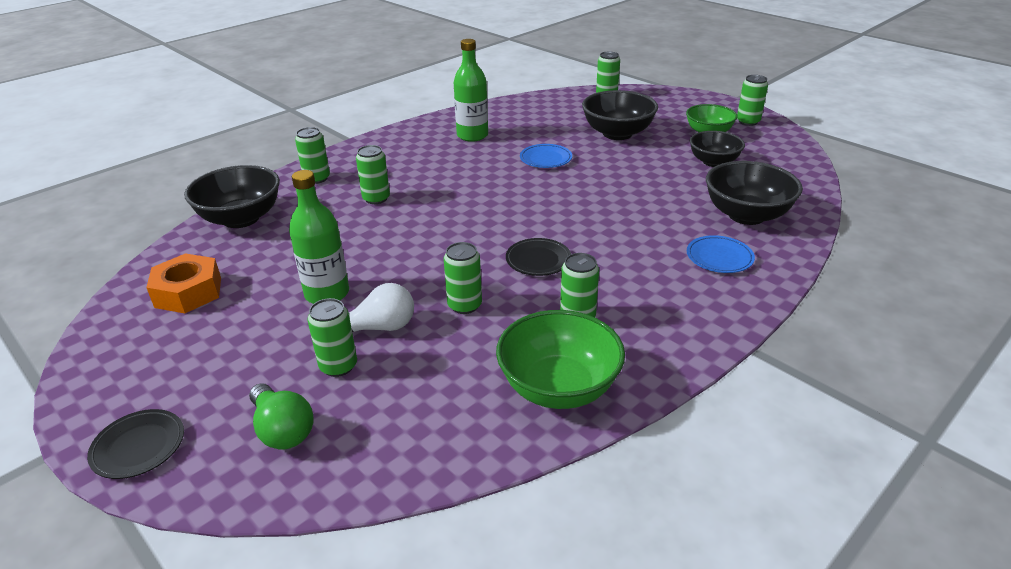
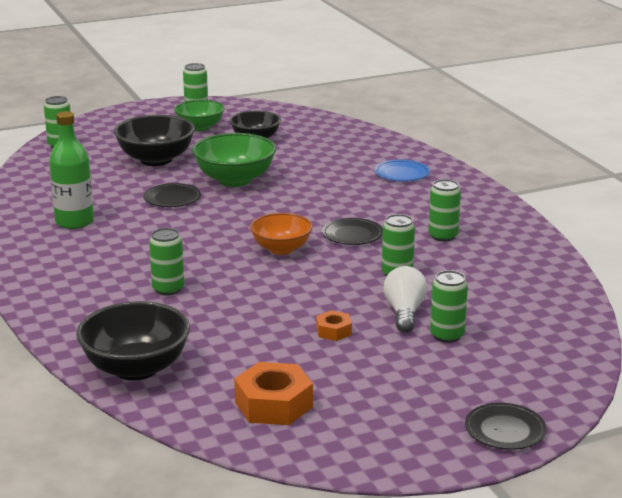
camera: 70 degrees left, 10 degrees down
green light bulb [249,383,314,450] -> none
green bottle [289,170,349,304] -> orange nut [316,310,352,341]
green can [295,127,330,184] -> none
green bowl [496,310,625,409] -> green bowl moved to [192,133,276,187]
blue plate [520,144,572,168] -> black plate [143,183,201,207]
black bowl [706,161,803,225] -> none
none -> orange bowl [250,213,313,255]

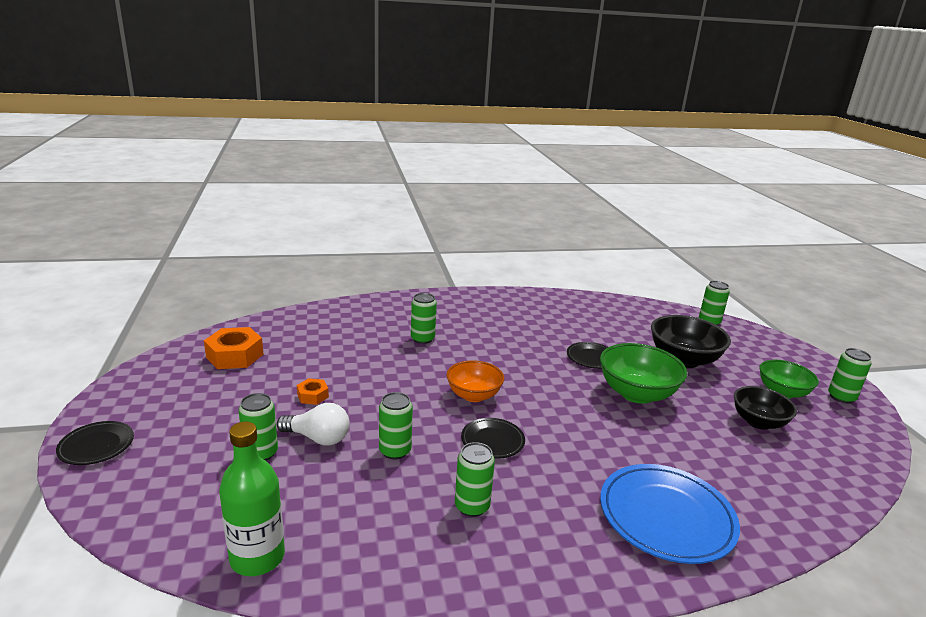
camera: 100 degrees right, 0 degrees up
green bottle [49,111,94,229] -> green bottle moved to [219,422,285,576]
black bowl [76,301,190,381] -> none
blue plate [375,160,430,182] -> blue plate [600,464,740,564], size x1.83

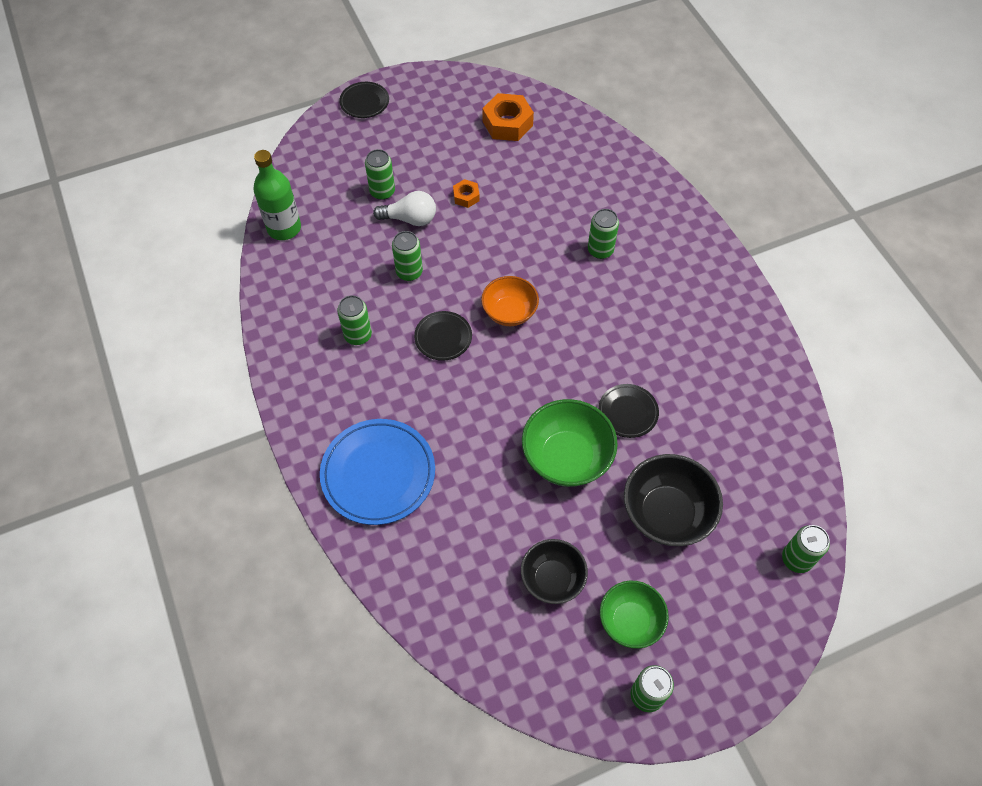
camera: 80 degrees right, 35 degrees up
white light bulb [277,403,350,446] -> white light bulb turned 90 degrees counterclockwise [373,191,436,226]

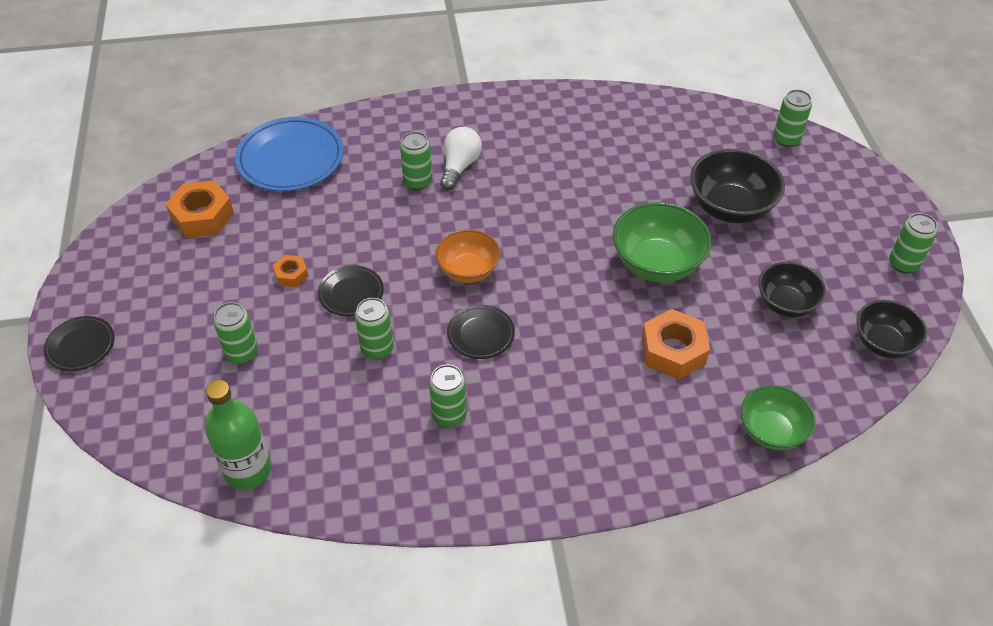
camera: 75 degrees left, 10 degrees down
blue plate [320,419,435,525] -> blue plate moved to [235,117,344,191]
white light bulb [373,191,436,226] -> white light bulb moved to [440,127,482,190]
black plate [598,384,659,438] -> black plate moved to [318,265,384,316]
green bowl [600,581,669,649] -> green bowl moved to [741,385,816,450]
none -> orange nut [641,309,710,380]
none -> black bowl [856,300,928,358]

